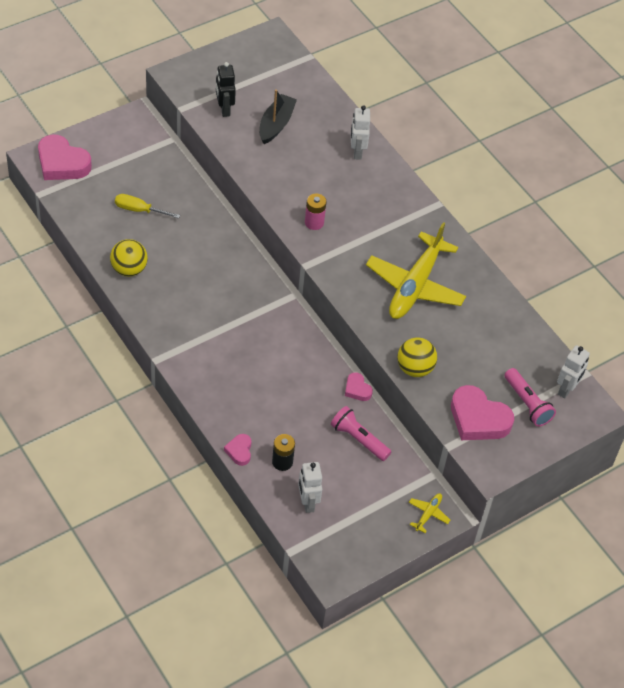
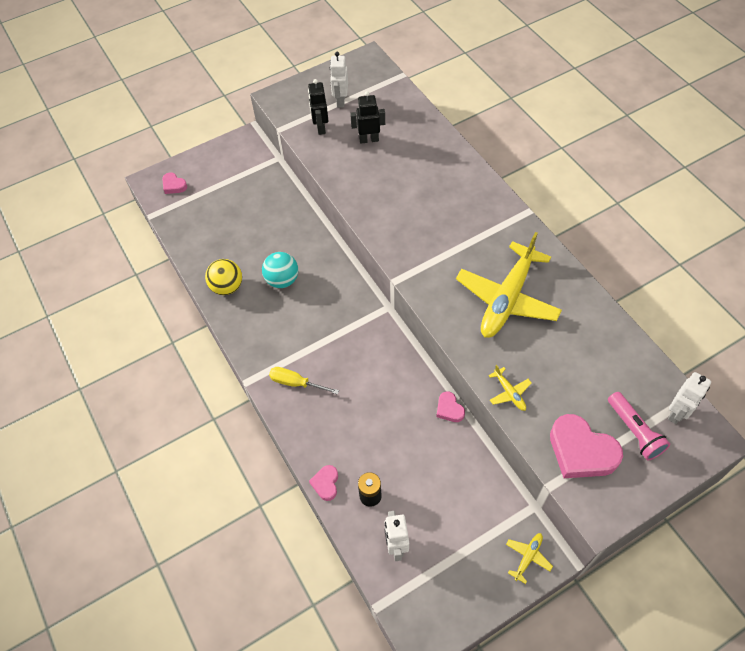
camera: 10 degrees right, 5 degrees up
pink heart [38,135,92,180] -> pink heart [162,172,187,194], size x0.50
yellow screwdriver [115,194,180,218] -> yellow screwdriver moved to [269,367,339,395]
black boat [259,89,297,144] -> black robot [350,91,385,143]
pink battery [305,193,326,230] -> none
pink flashlight [331,406,391,461] -> none
white robot [351,105,370,160] -> white robot moved to [330,52,348,107]
yellow ball [397,337,437,377] -> yellow plane [488,365,531,411]
none -> turquoise ball [262,252,298,288]

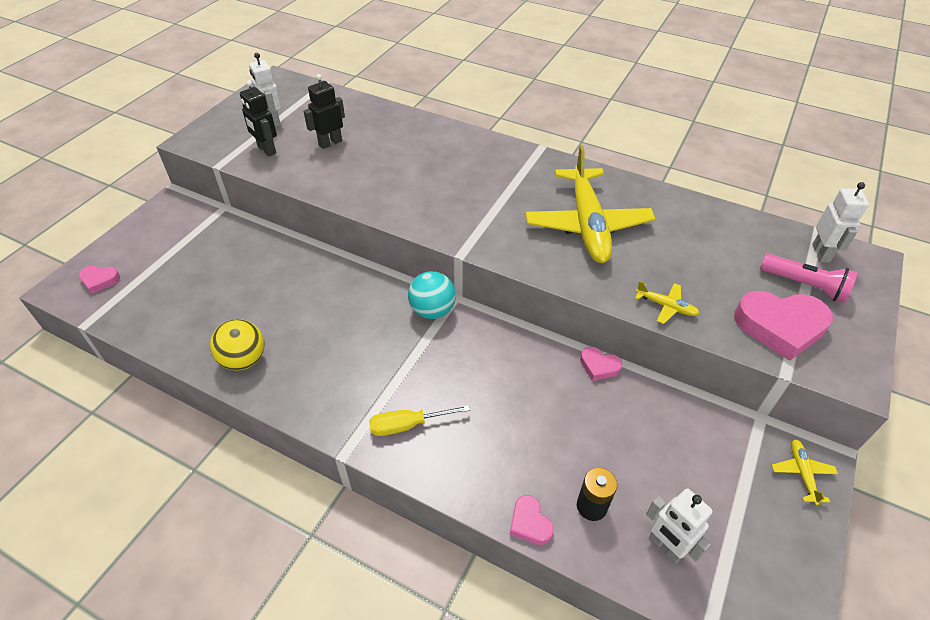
camera: 35 degrees left, 10 degrees down
turquoise ball [262,252,298,288] -> turquoise ball moved to [408,271,456,319]

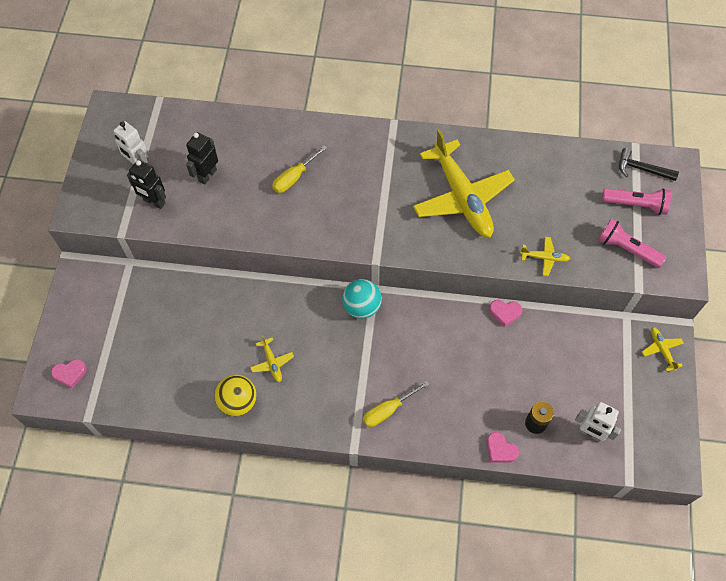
camera: 20 degrees left, 15 degrees up
pink heart [734,291,833,361] -> pink flashlight [598,218,666,268]
white robot [812,182,869,263] -> black hammer [619,148,679,181]
none -> yellow plane [250,335,294,382]
none -> yellow screwdriver [272,145,327,193]

